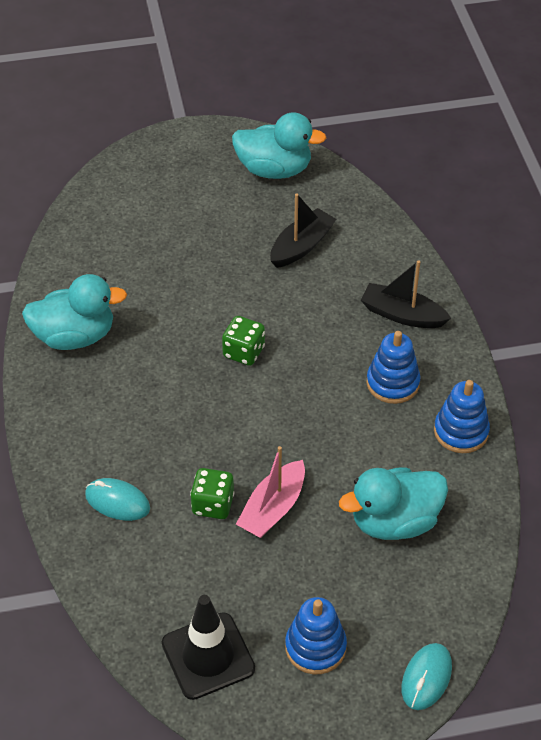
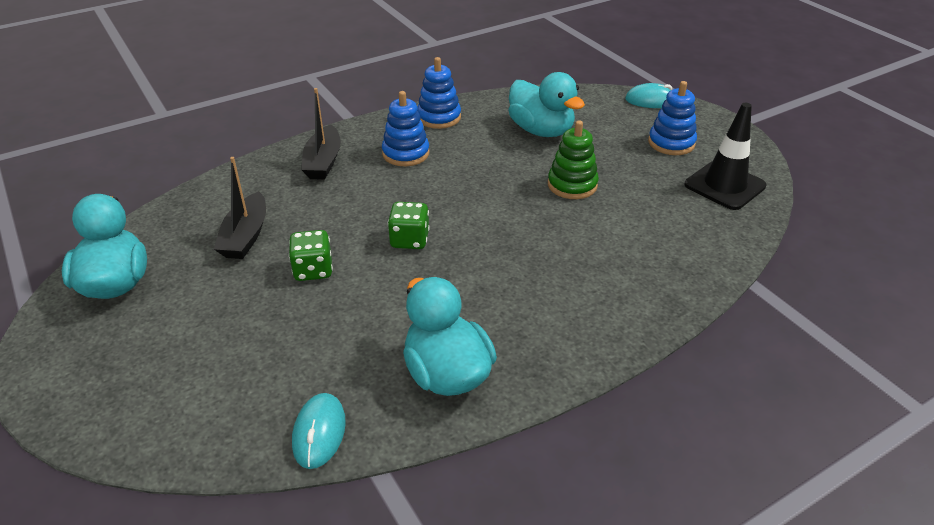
camera: 110 degrees left, 10 degrees down
turquoise mouse [85,478,150,521] -> turquoise mouse moved to [292,393,346,469]
green dice [190,468,234,519] -> green dice moved to [289,230,333,281]
pink boat [236,446,305,538] -> green stacking toy [548,120,599,199]
black boat [270,193,336,268] -> black boat turned 105 degrees counterclockwise [214,157,266,259]

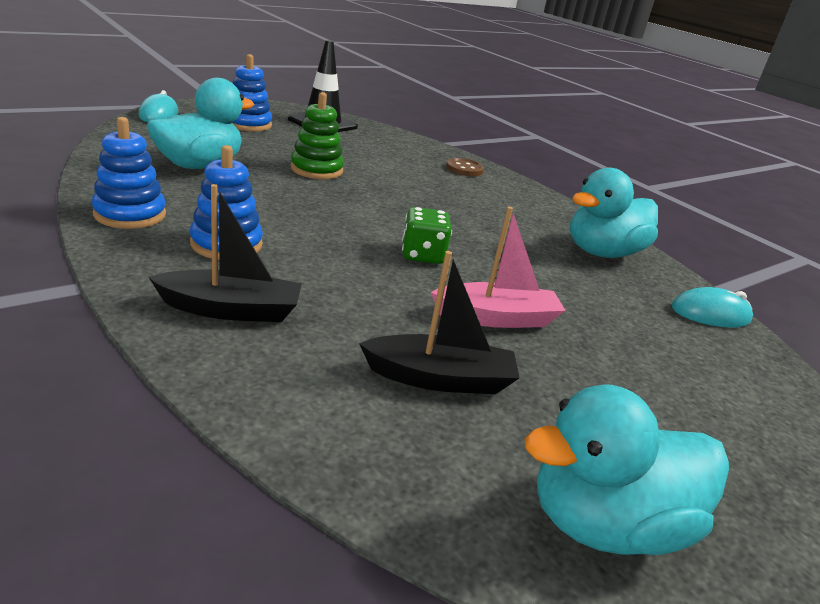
camera: 100 degrees left, 10 degrees down
green dice [289,230,333,281] -> pink boat [431,207,566,328]
none -> brown button [446,158,484,176]

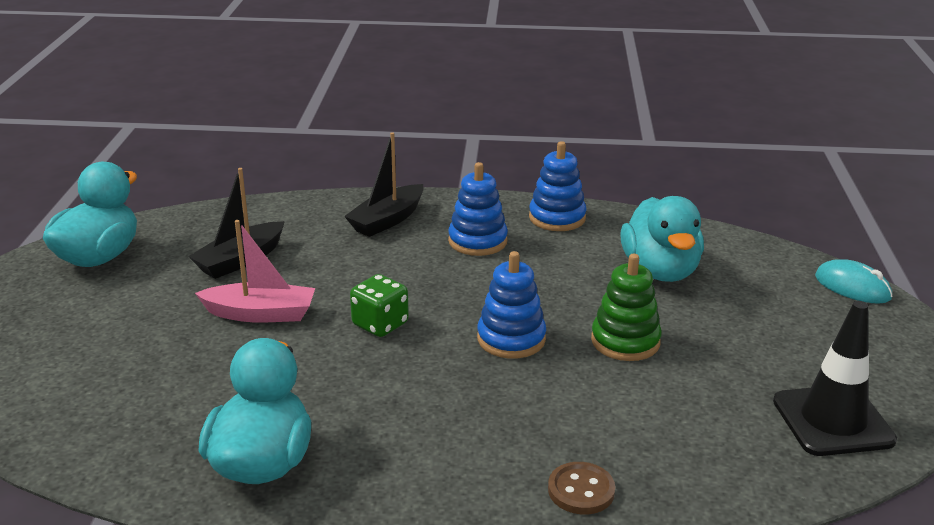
camera: 135 degrees right, 0 degrees up
blue stacking toy [232,54,272,131] -> blue stacking toy moved to [477,251,546,359]
pink boat [431,207,566,328] -> pink boat turned 120 degrees counterclockwise [195,220,315,322]
turquoise mouse [671,287,753,328] -> none

